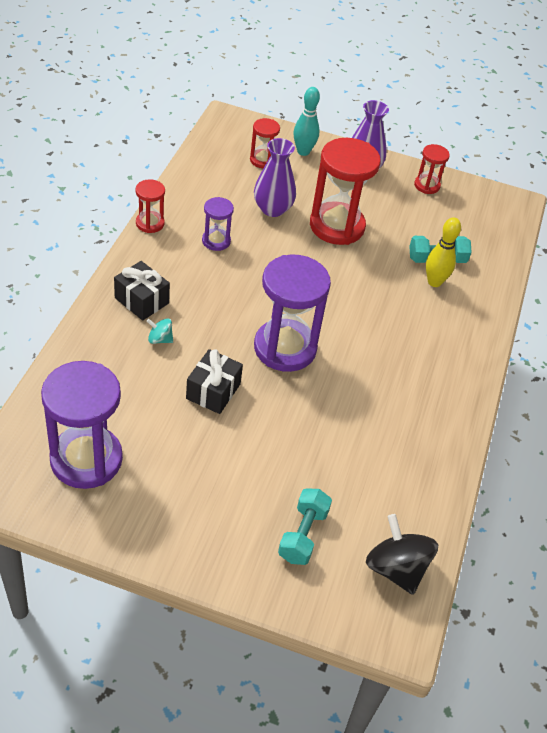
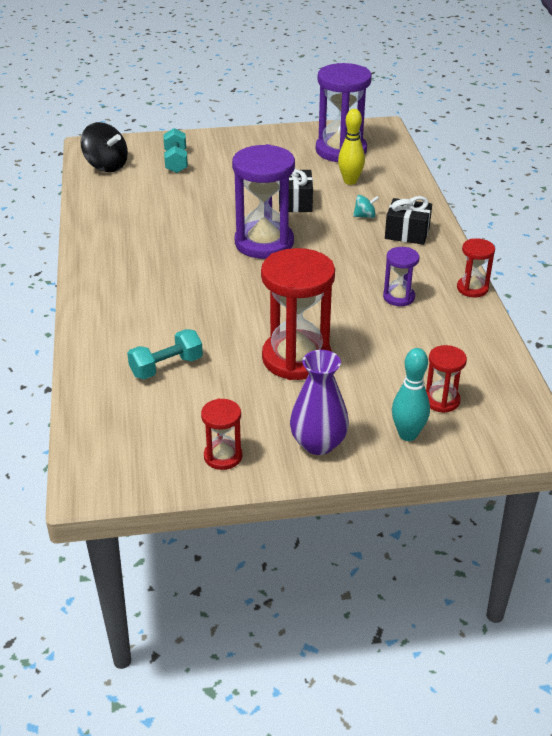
camera: 160 degrees right, 10 degrees down
purple vase [254,138,296,217] -> none
yellow bowling pin [426,217,461,287] -> yellow bowling pin moved to [338,109,365,185]

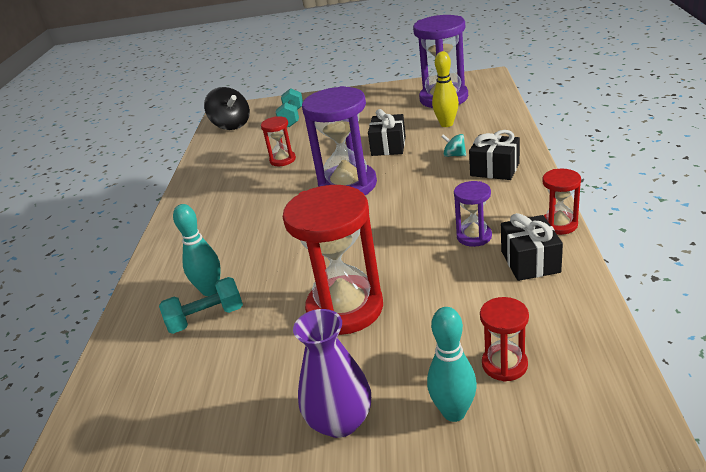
camera: 15 degrees right, 5 degrees down
red hourglass [201,399,242,470] -> red hourglass moved to [261,116,296,166]
turquoise spinning top [353,195,379,218] -> turquoise spinning top turned 150 degrees counterclockwise [441,134,466,157]
none -> turquoise bowling pin [173,204,221,296]
none -> black gift [501,213,563,281]

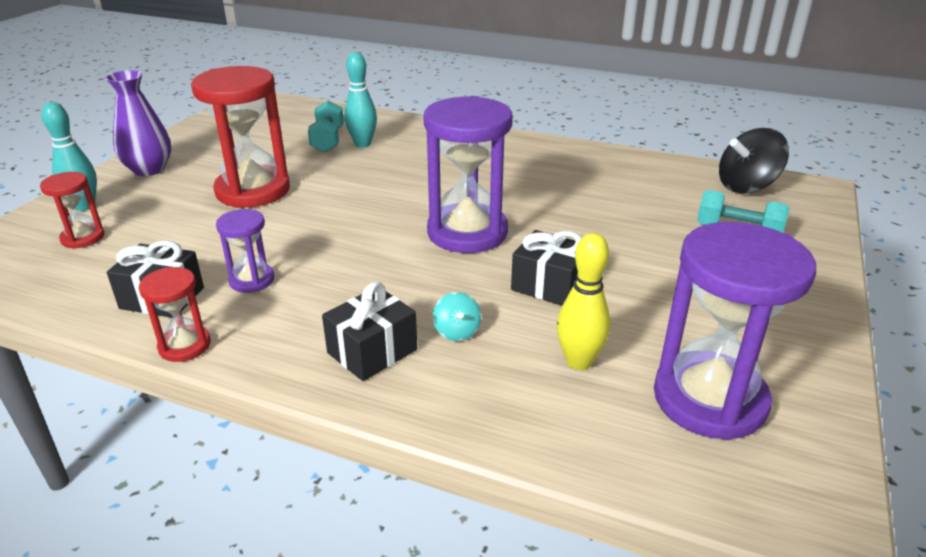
camera: 105 degrees right, 0 degrees up
red hourglass [261,116,296,166] -> none
turquoise spinning top [441,134,466,157] -> turquoise spinning top turned 120 degrees clockwise [433,292,481,341]

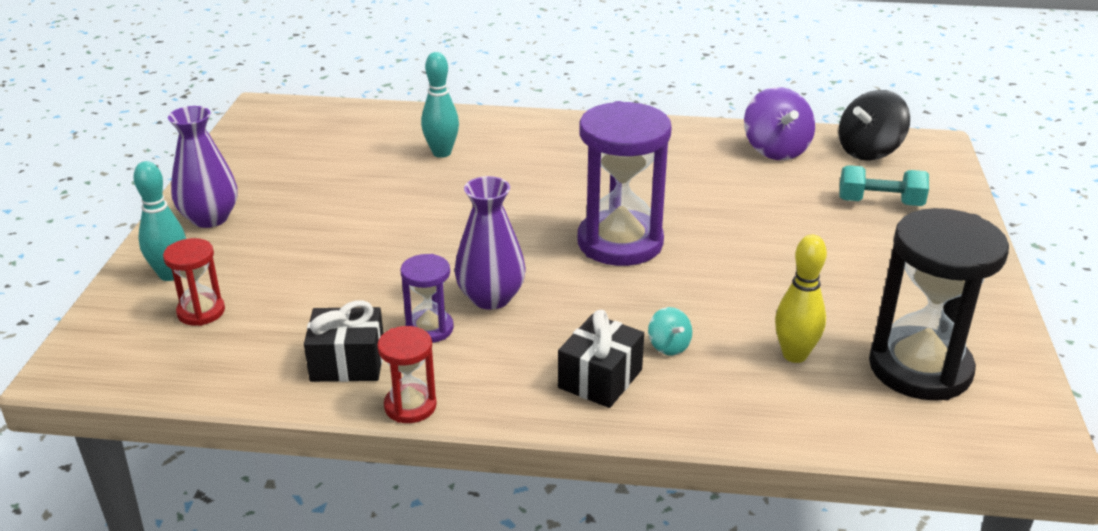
camera: 15 degrees left, 0 degrees up
red hourglass [191,66,290,208] -> none
turquoise dumbbell [308,100,344,152] -> none
black gift [511,230,582,306] -> none
purple hourglass [654,222,816,440] -> black hourglass [869,208,1009,401]
none -> purple vase [455,176,526,310]
none -> purple spinning top [744,87,815,160]

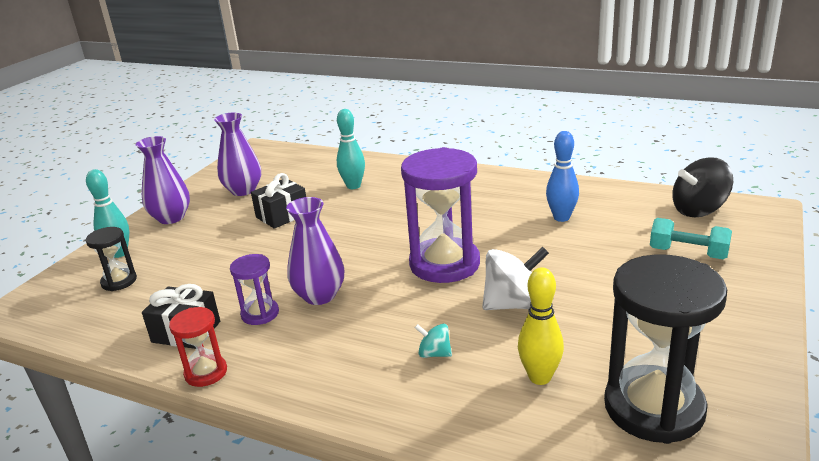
camera: 20 degrees right, 5 degrees down
red hourglass [163,238,225,326] -> black hourglass [86,227,137,291]
black gift [558,310,644,408] -> black gift moved to [251,173,306,229]
turquoise spinning top [648,307,692,356] -> turquoise spinning top turned 120 degrees clockwise [415,324,452,358]
purple spinning top [744,87,815,160] -> none
none -> purple vase [214,113,261,196]
none -> white spinning top [482,247,549,310]
none -> blue bowling pin [546,131,579,222]

